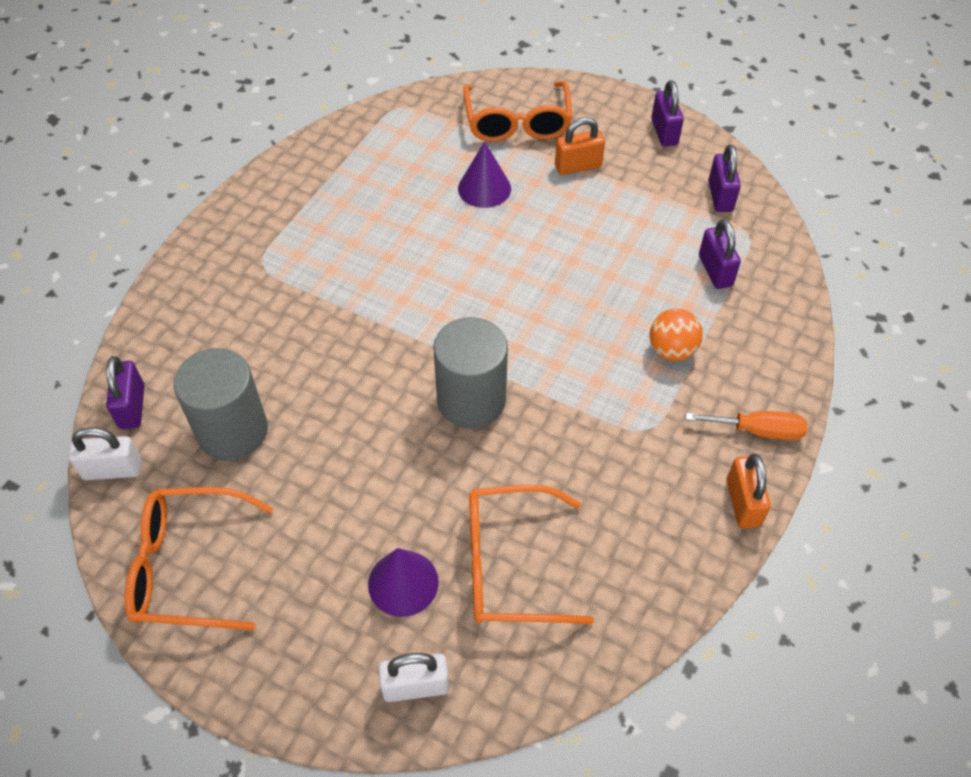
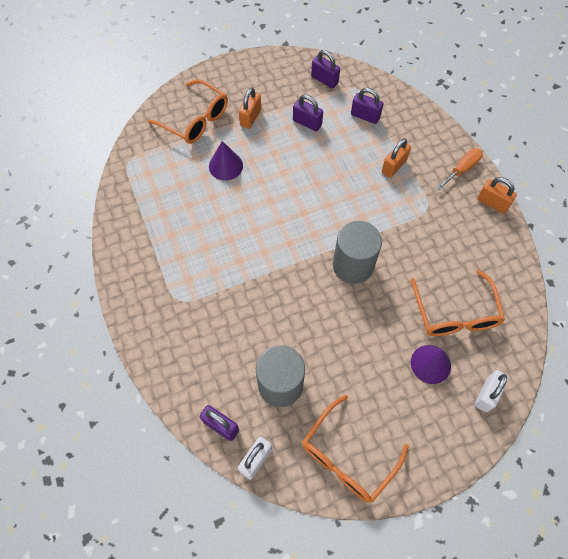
camera: 50 degrees left, 10 degrees up
orange glasses [469,485,594,624] -> orange glasses turned 45 degrees counterclockwise [411,270,505,336]
orange ball [650,308,703,361] -> orange padlock [382,138,411,178]
purple padlock [651,80,684,146] -> purple padlock moved to [293,94,323,131]

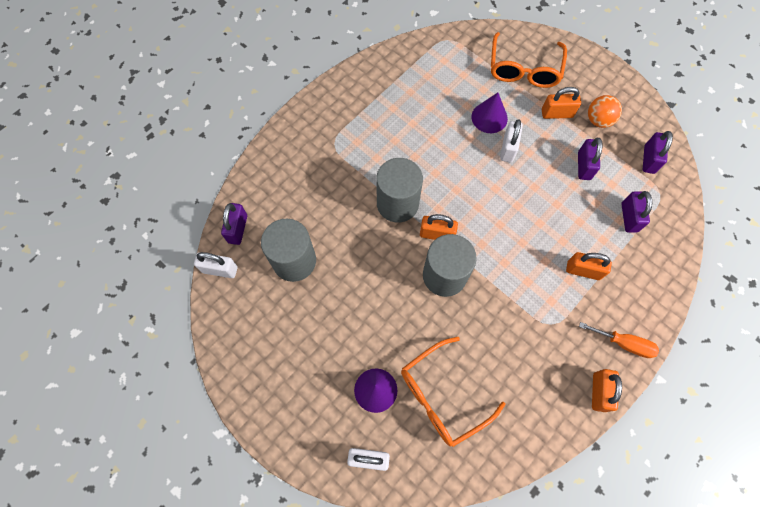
camera: 65 degrees right, 5 degrees up
orange glasses [302,395,408,503] -> none
none -> grey cylinder [376,158,423,223]
none -> orange padlock [420,214,458,240]
none -> white padlock [500,119,523,162]
none -> orange ball [588,95,622,128]

